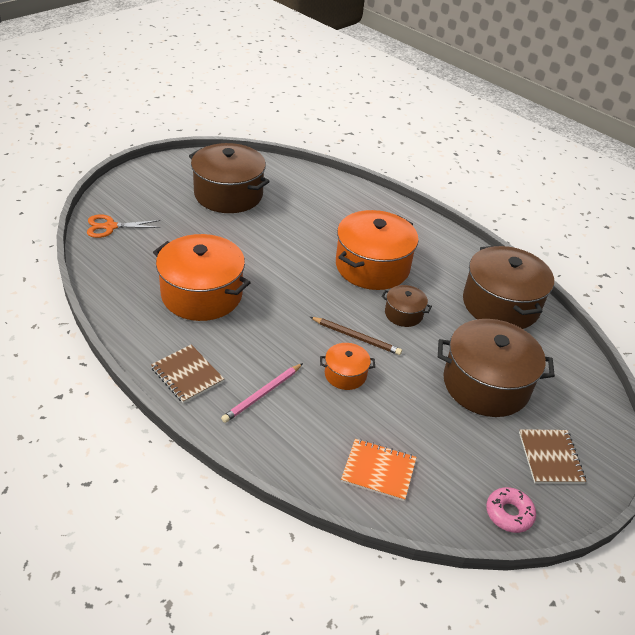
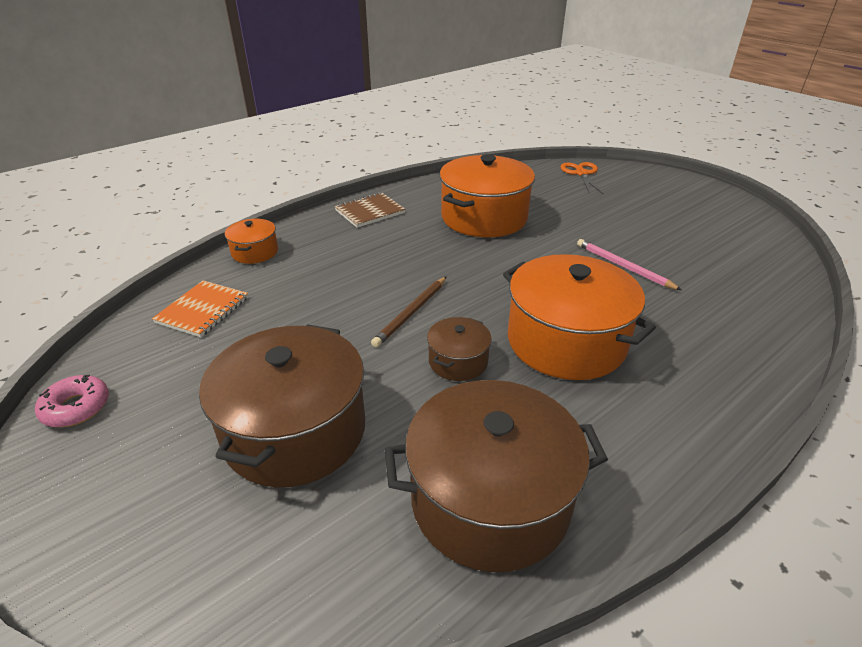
camera: 100 degrees right, 5 degrees down
brown pot [189,143,270,213] -> none
pink pencil [221,363,303,423] -> pink pencil moved to [577,239,681,290]
orange pot [320,343,375,390] -> orange pot moved to [225,219,278,264]
brown notebook [519,429,586,484] -> none

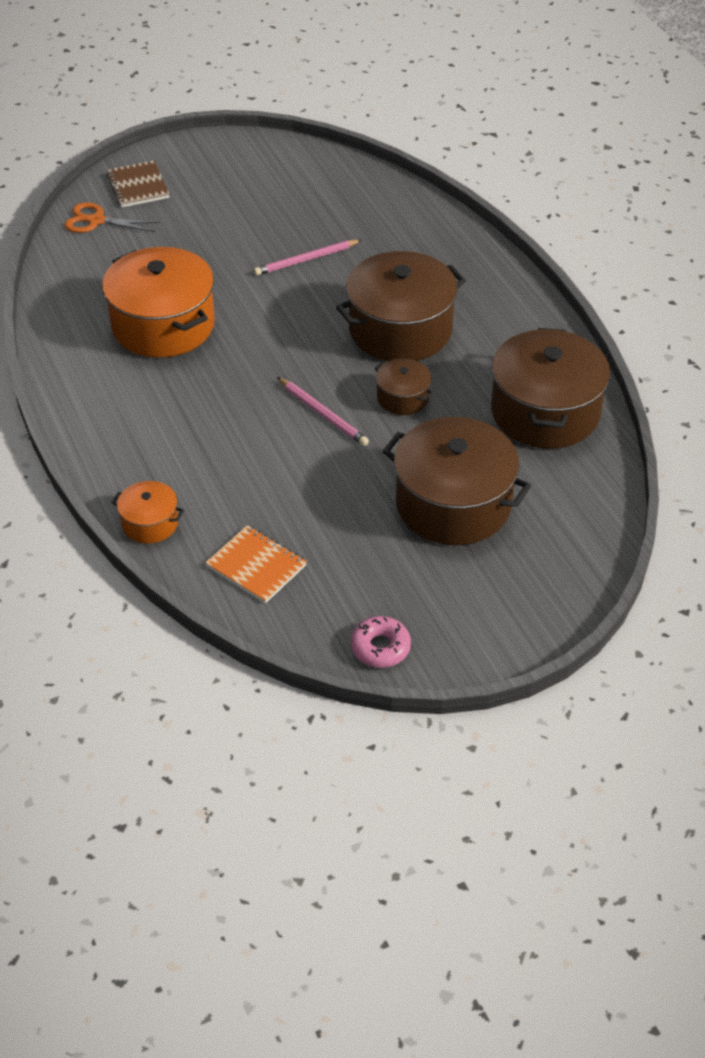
camera: 75 degrees left, 10 degrees up
brown notebook [335,192,406,228] -> brown notebook moved to [106,161,170,208]
brown pencil [371,276,447,347] -> pink pencil [277,377,369,446]
orange pot [503,254,656,380] -> brown pot [336,251,466,361]

